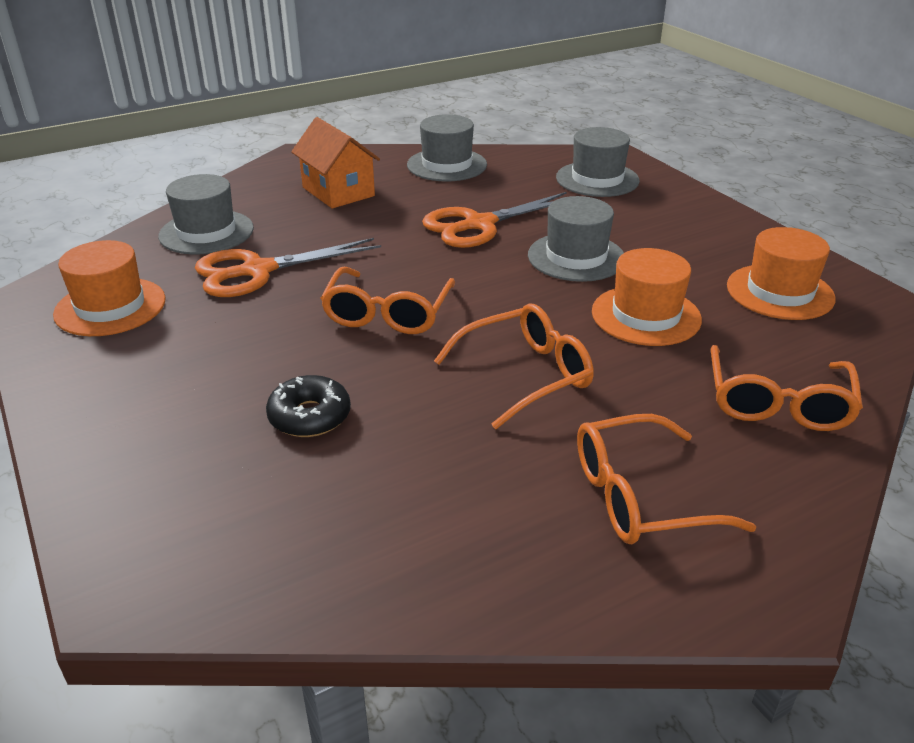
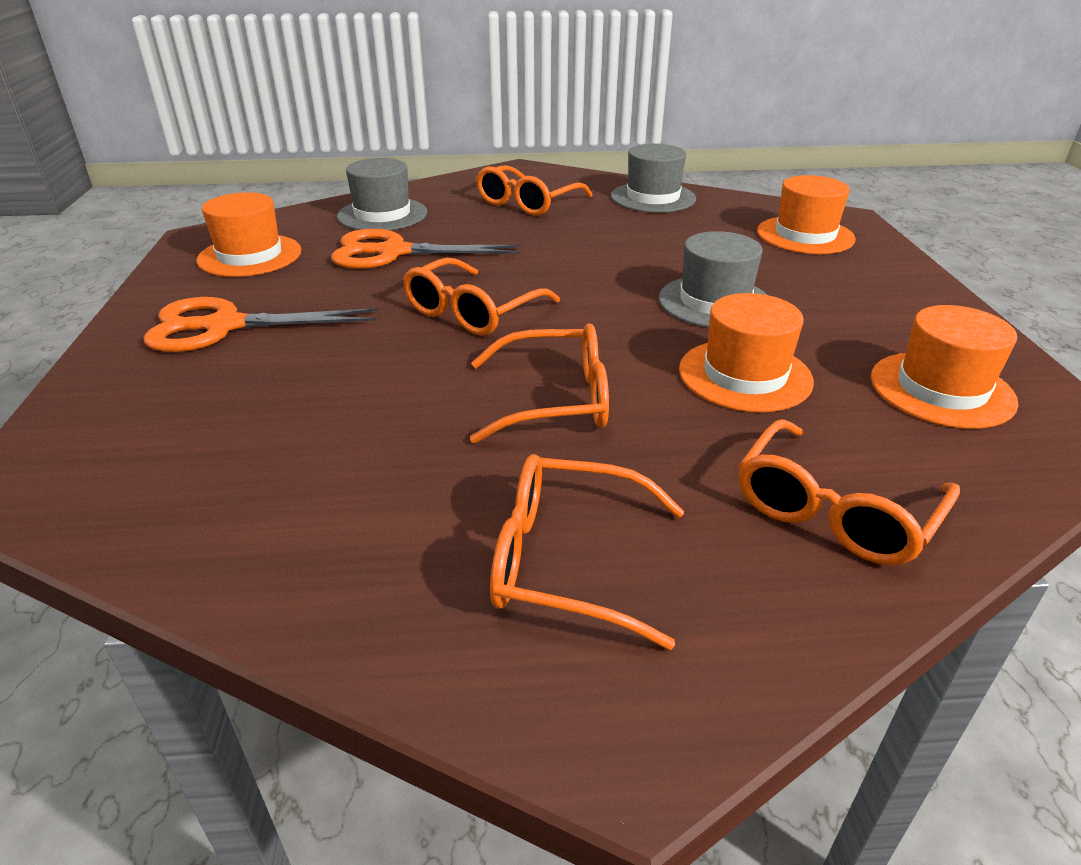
camera: 25 degrees right, 0 degrees up
black donut [266,375,351,437] -> none
orange house [291,117,380,208] -> orange glasses [476,165,593,216]
orange scissors [422,192,566,248] -> orange scissors moved to [143,297,378,352]
grey hat [556,127,640,197] -> orange hat [757,175,856,254]

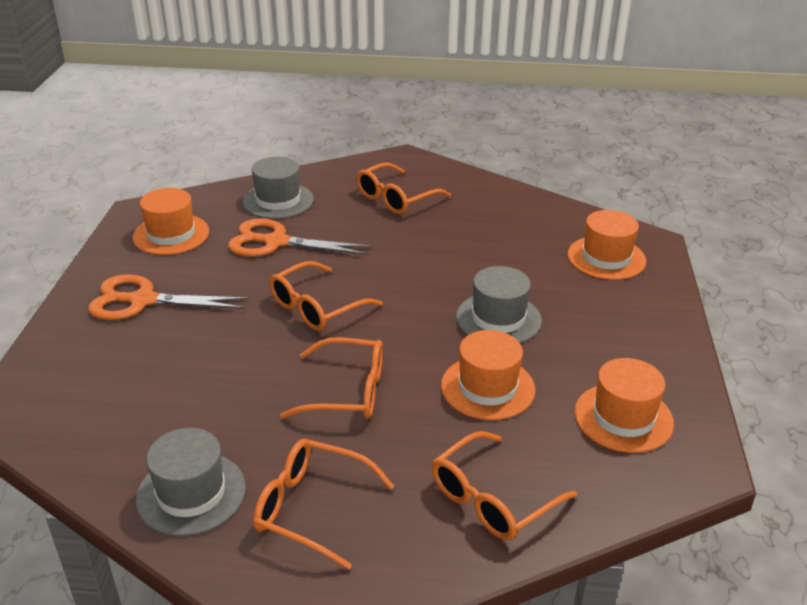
camera: 10 degrees right, 0 degrees up
grey hat [611,144,696,213] -> grey hat moved to [136,428,246,536]

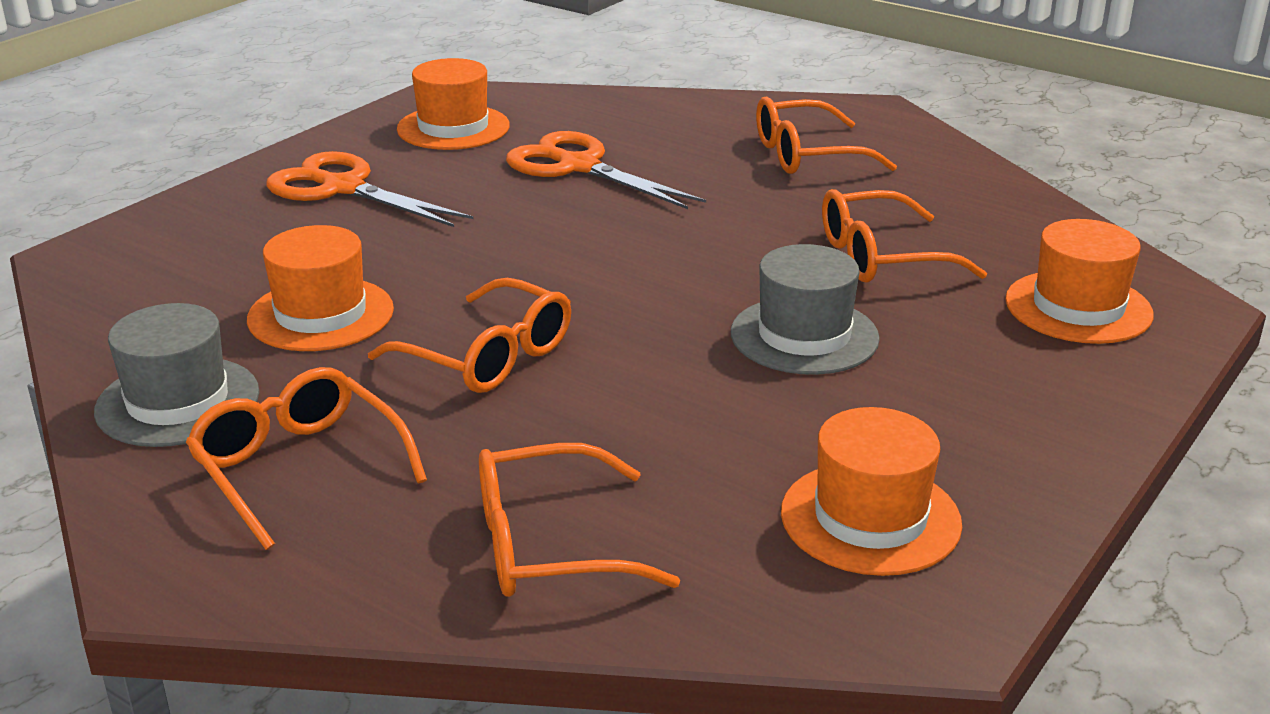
camera: 30 degrees right, 5 degrees down
grey hat [242,157,314,219] -> none
orange glasses [269,261,383,331] -> orange glasses moved to [822,189,987,283]
orange hat [441,330,535,420] -> orange hat moved to [247,225,394,351]

